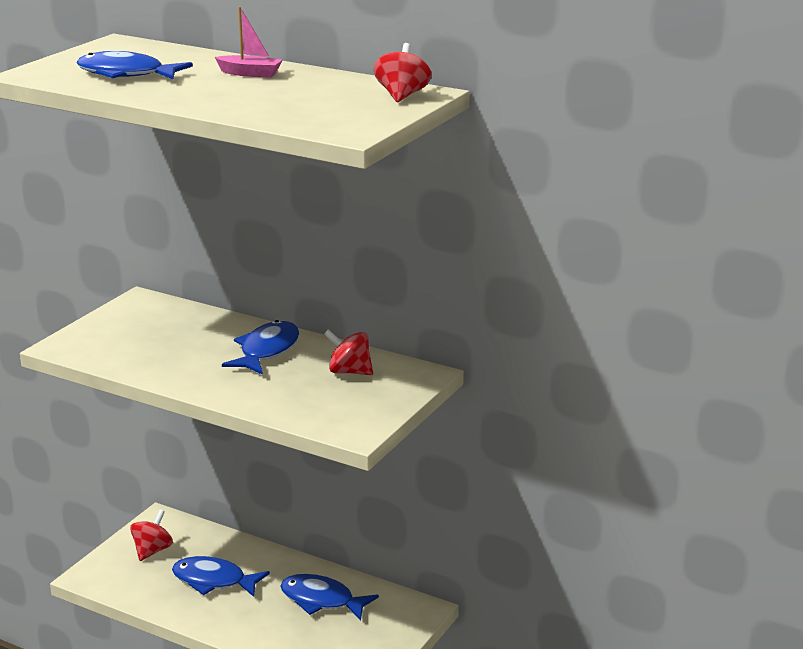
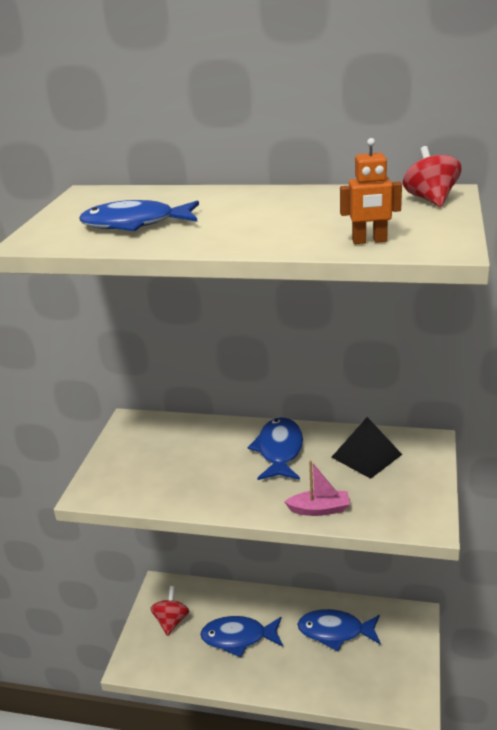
camera: 15 degrees left, 5 degrees up
pink boat [215,7,282,78] -> pink boat moved to [284,461,350,516]
red spinning top [324,329,373,375] -> black pyramid [332,417,402,479]
none -> orange robot [340,138,402,244]

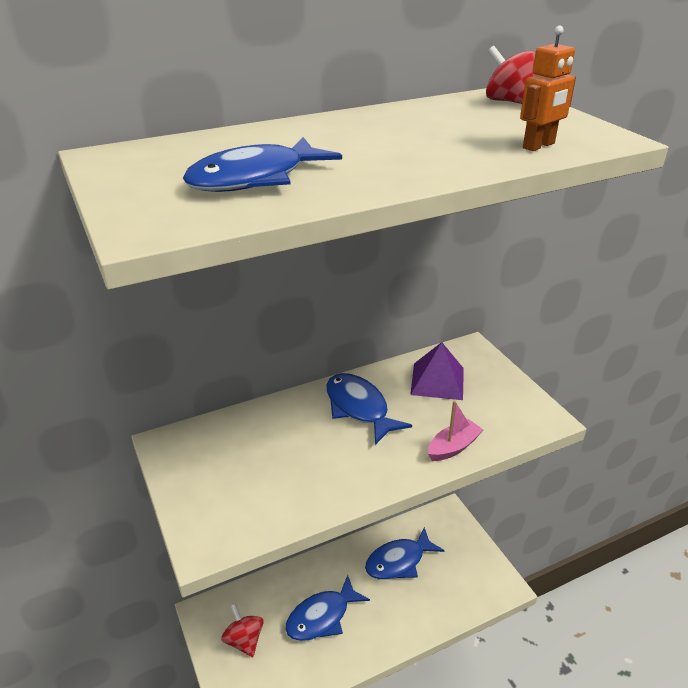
camera: 40 degrees left, 5 degrees up
black pyramid [332,417,402,479] -> purple pyramid [410,342,464,400]

